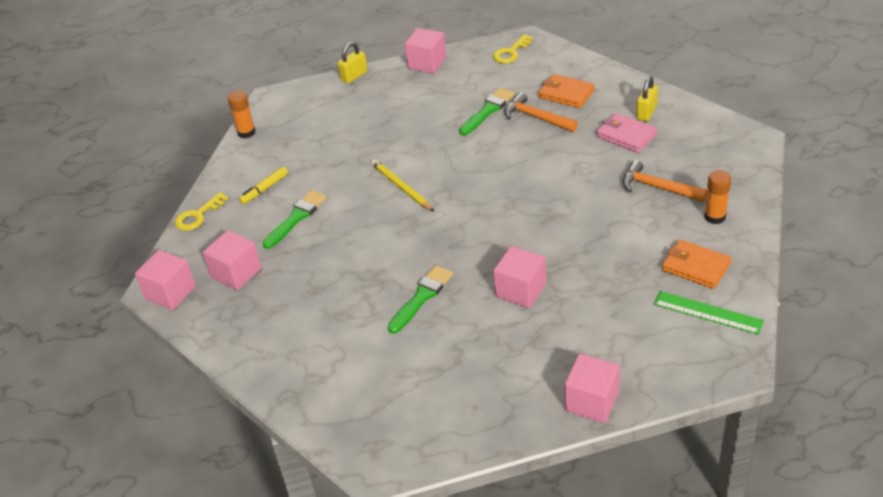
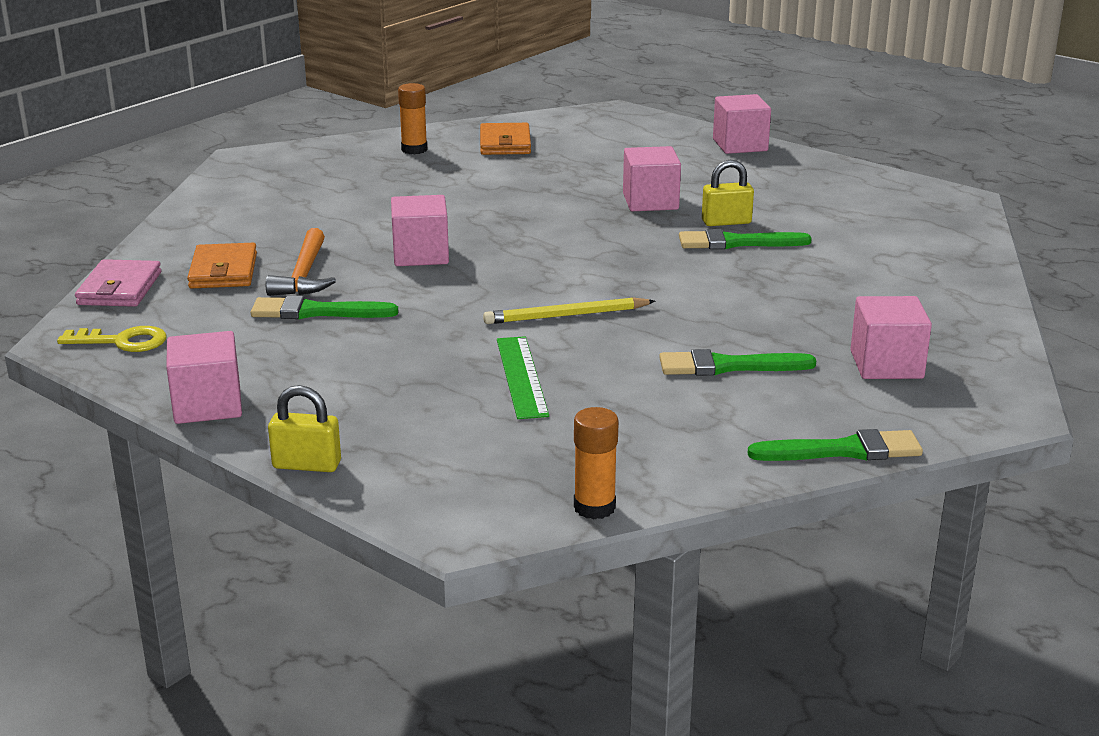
camera: 130 degrees left, 15 degrees down
pink cube [135,250,196,310] -> pink cube moved to [391,195,449,266]
yellow key [175,192,228,231] -> green brush [747,429,923,461]
yellow marker [239,167,288,204] -> none
yellow pencil [371,159,434,211] -> yellow pencil turned 60 degrees clockwise [483,297,655,324]
pink wallet [596,113,657,153] -> pink wallet moved to [75,259,161,307]
orange hammer [622,160,707,202] -> none
yellow padlock [636,76,658,121] -> yellow padlock moved to [702,160,754,226]
green ruler [654,291,764,335] -> green ruler moved to [497,336,549,419]

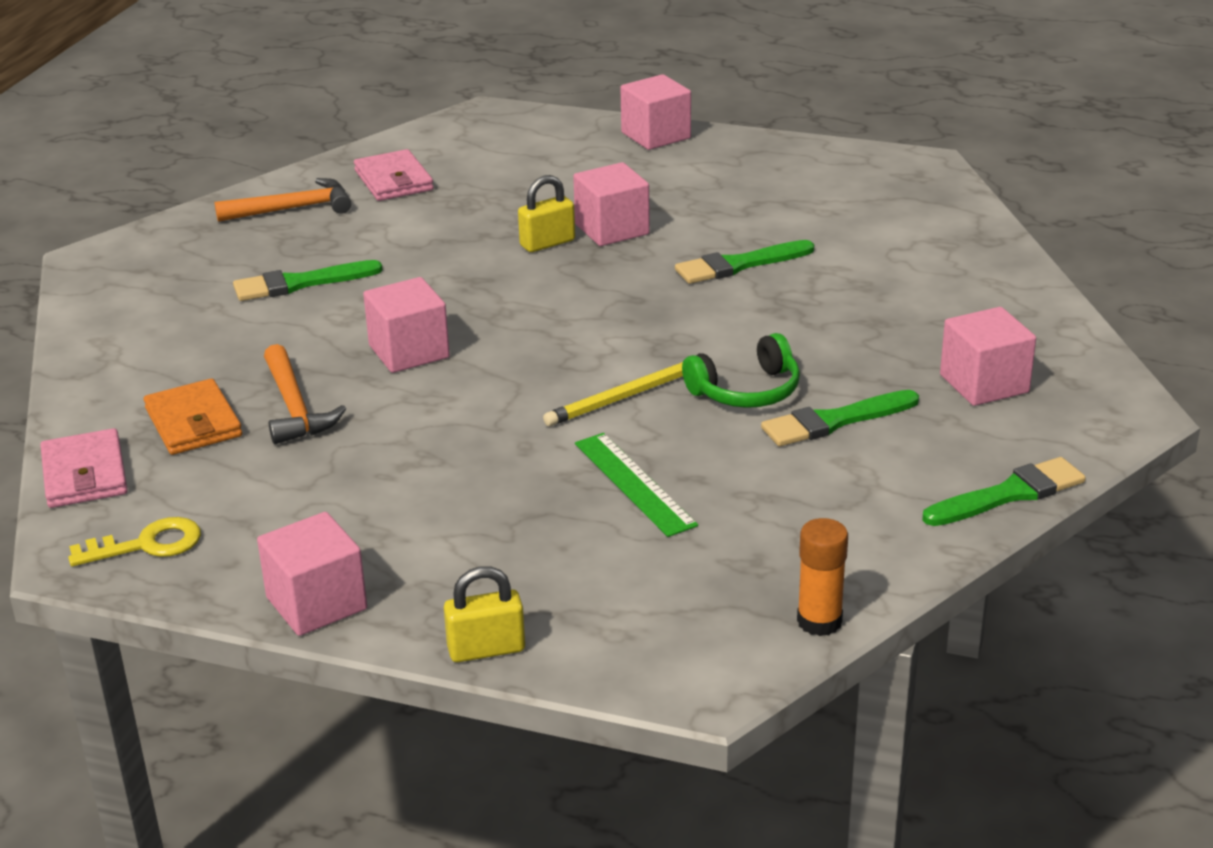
camera: 20 degrees left, 5 degrees up
green brush [251,296,398,319] -> green brush moved to [233,260,383,301]
orange glue stick [398,83,427,154] -> orange hammer [215,178,351,222]
orange wallet [480,123,531,155] -> pink wallet [354,149,434,201]
yellow padlock [702,160,754,226] -> yellow padlock moved to [518,175,575,252]
none -> green headphones [682,333,800,408]

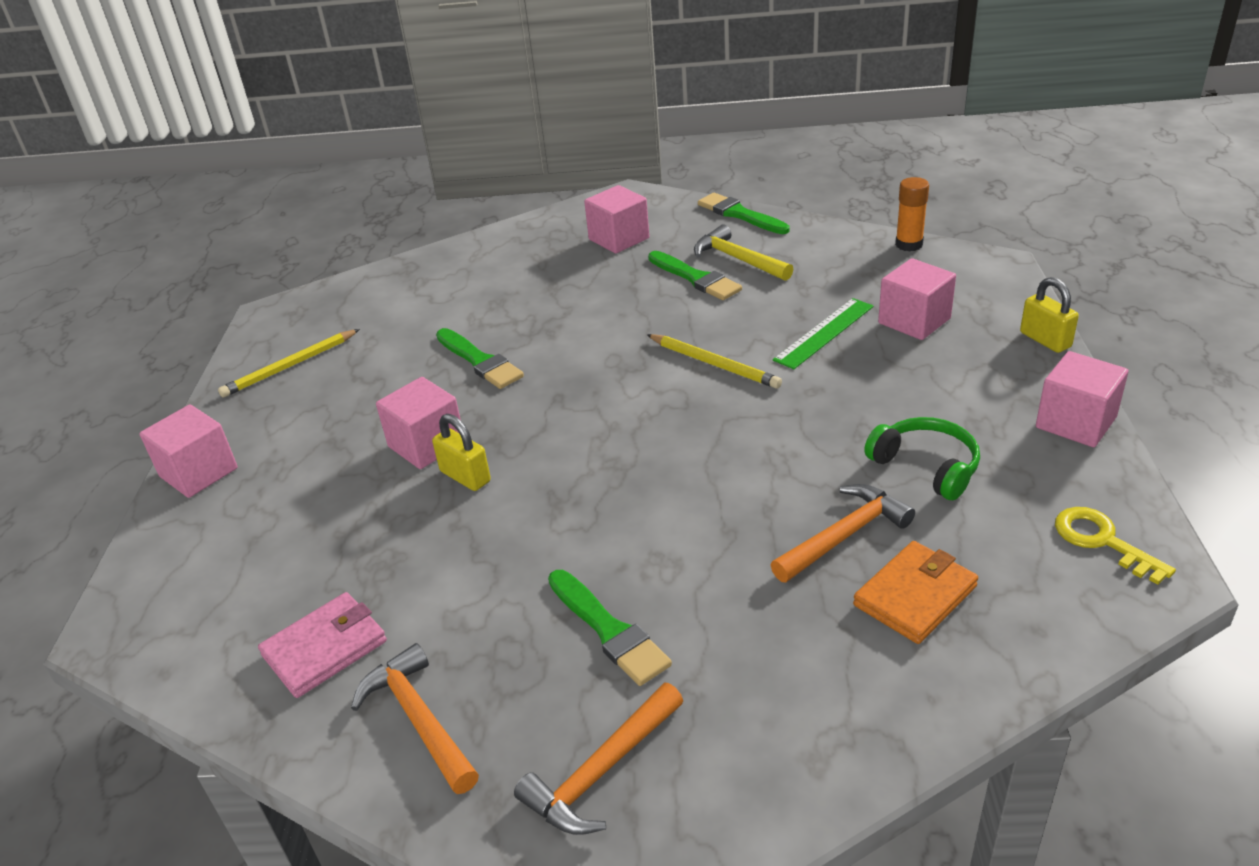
camera: 105 degrees left, 5 degrees up
pink wallet [40,428,128,508] -> none
pink cube [363,277,450,373] -> pink cube moved to [878,258,956,340]
green headphones [682,333,800,408] -> green headphones moved to [864,417,980,500]
none -> yellow pencil [218,329,360,398]
none -> orange hammer [514,683,683,835]
none -> yellow hammer [694,224,793,281]

